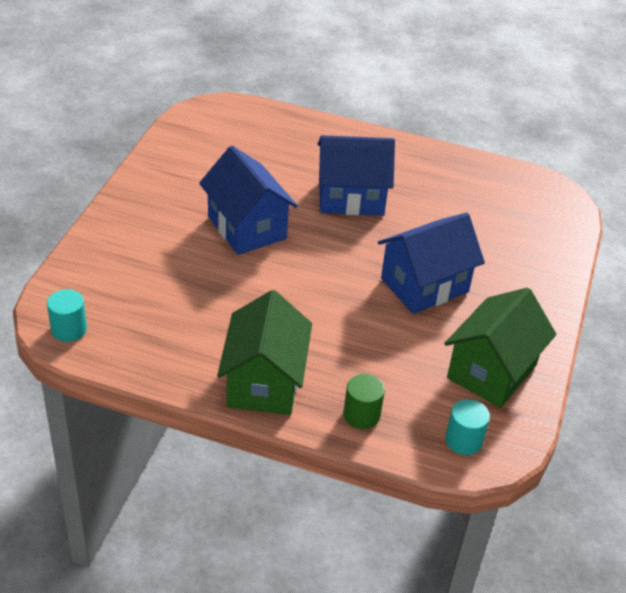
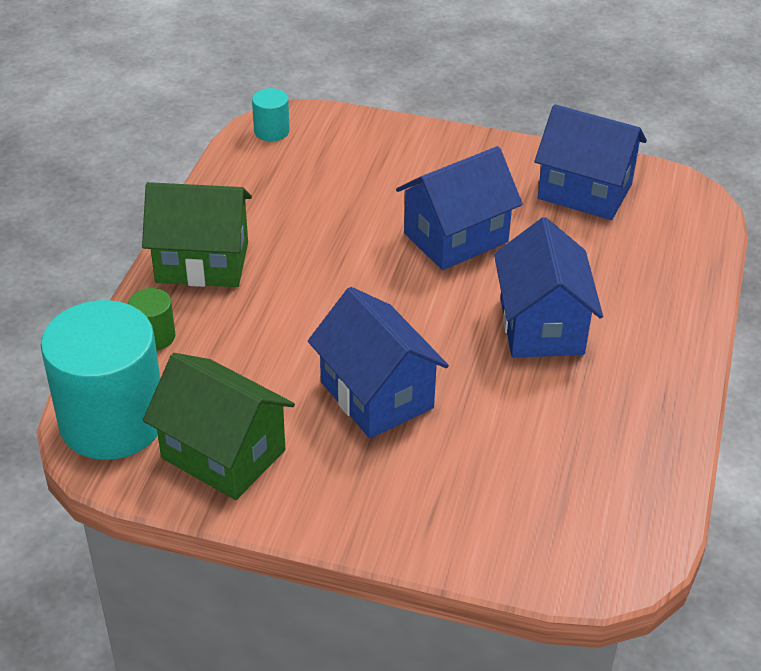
camera: 90 degrees right, 0 degrees up
turquoise cylinder [445,399,490,455] -> turquoise cylinder [41,300,160,460], size x2.34
none -> blue house [534,104,647,220]

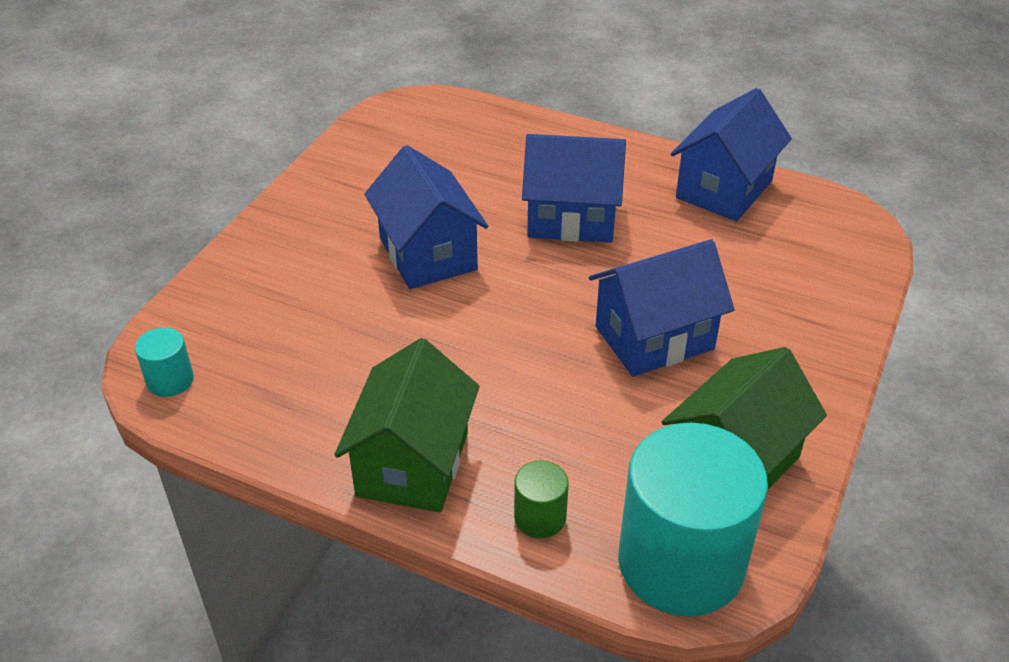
camera: 80 degrees left, 0 degrees up
blue house [534,104,647,220] -> blue house moved to [671,88,792,221]

